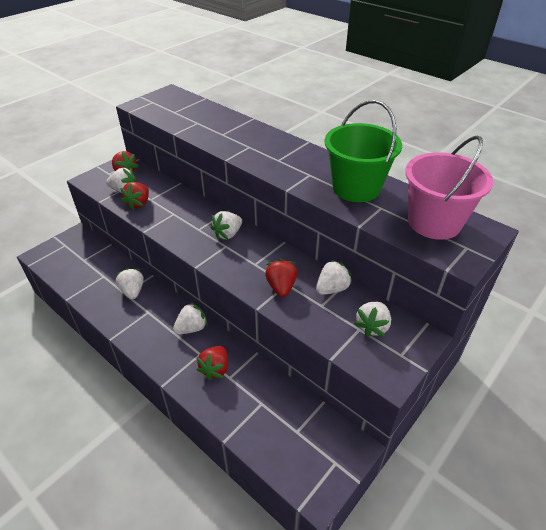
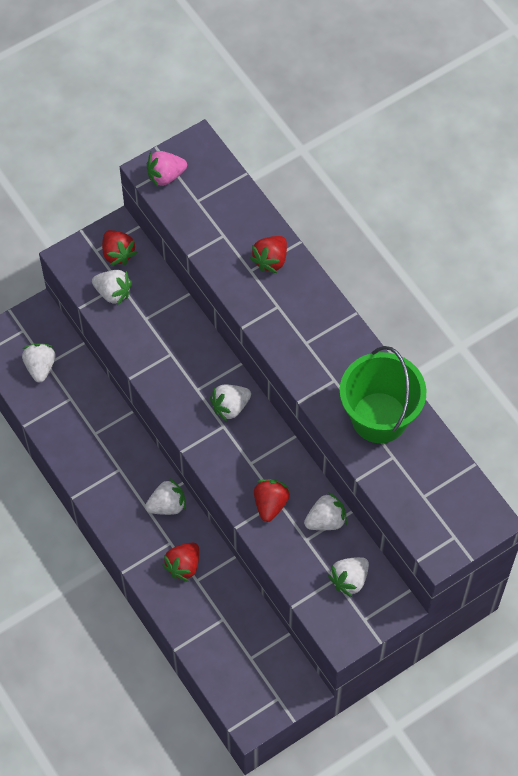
camera: 15 degrees right, 20 degrees up
white strawberry [115,268,144,299] -> white strawberry moved to [22,343,56,382]
red strawberry [121,182,149,210] -> red strawberry moved to [250,236,287,273]
pink bucket [405,135,493,240] -> none
none -> pink strawberry [147,151,187,187]

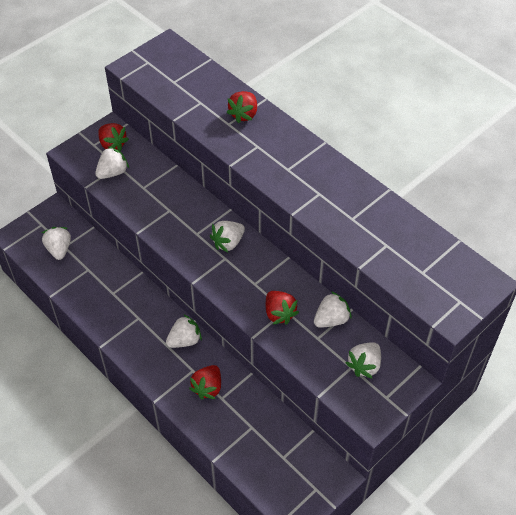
camera: 10 degrees left, 10 degrees down
white strawberry [92,270,132,305] -> white strawberry turned 60 degrees counterclockwise [95,146,129,179]
pink strawberry [147,151,187,187] -> none
red strawberry [254,479,290,522] -> red strawberry turned 150 degrees clockwise [266,291,299,325]
green bucket [340,346,426,443] -> none

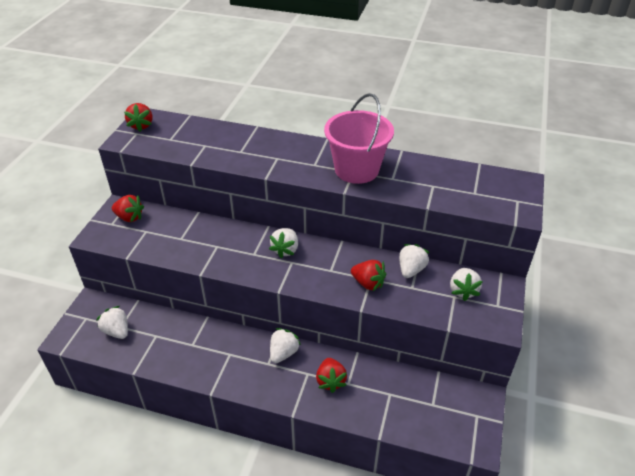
camera: 30 degrees left, 10 degrees down
white strawberry [95,146,129,179] -> none
red strawberry [226,91,257,123] -> red strawberry moved to [124,103,152,132]
none -> pink bucket [324,93,394,184]

